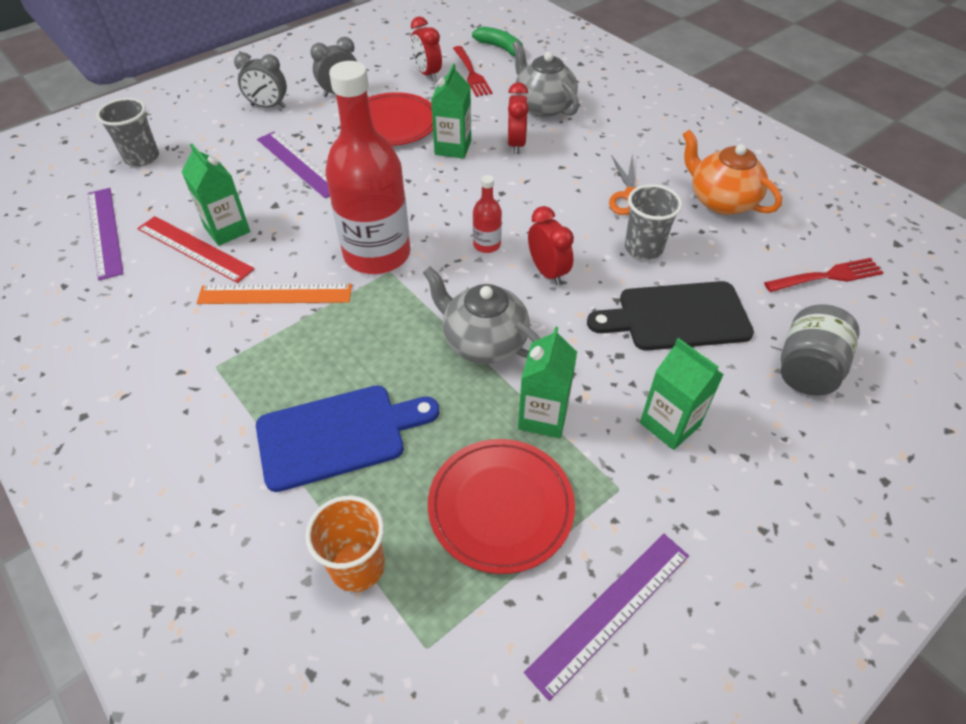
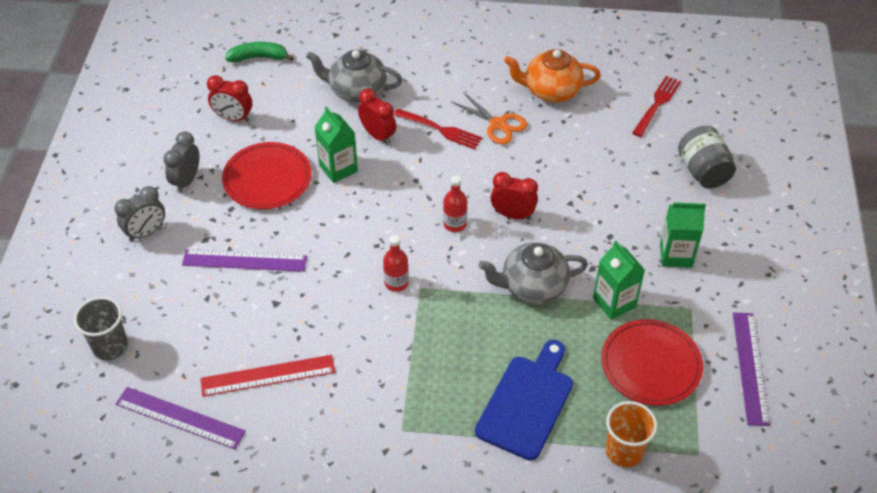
camera: 45 degrees left, 0 degrees up
green carton [182,144,250,246] -> none
orange ruler [197,284,352,304] -> none
red bottle [325,61,411,274] -> red bottle [383,235,409,292], size x0.42
red fork [453,46,493,97] -> red fork moved to [393,108,482,149]
black cutting board [587,281,754,351] -> none
grey cup [625,184,682,260] -> none

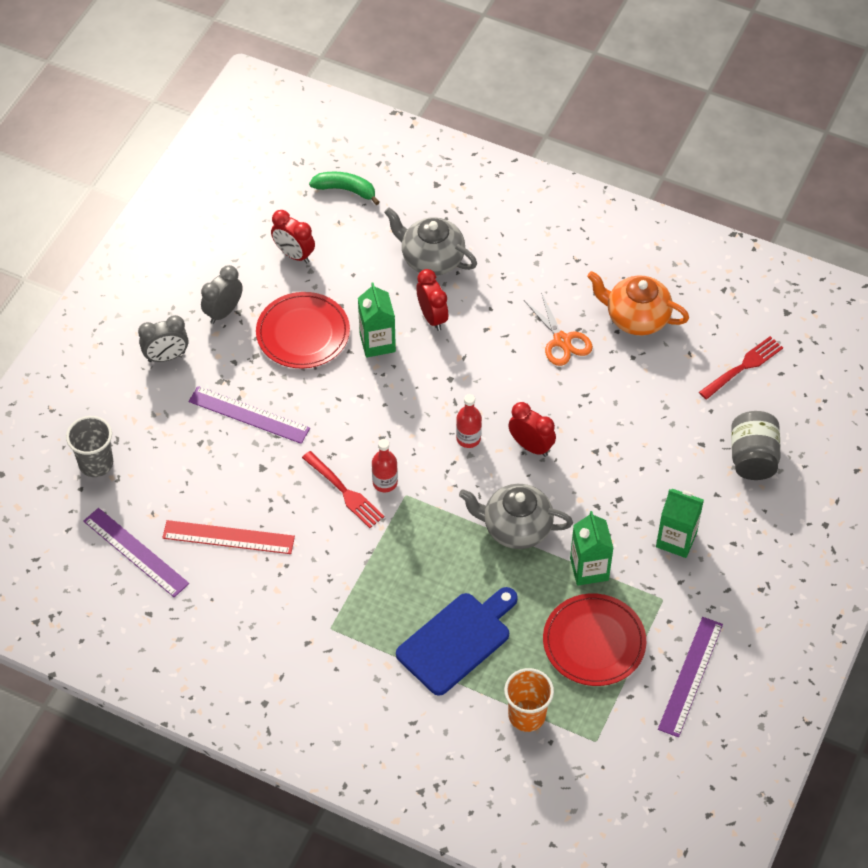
camera: 20 degrees right, 5 degrees up
red fork [393,108,482,149] -> red fork moved to [302,451,384,528]

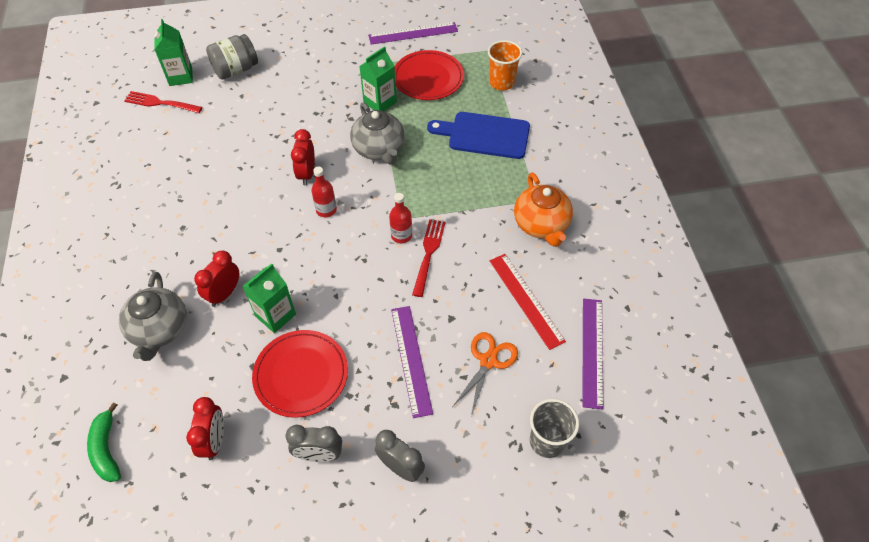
camera: 125 degrees left, 0 degrees up
orange scissors [524,292,593,366] -> orange scissors moved to [453,332,518,416]
orange teapot [587,271,689,335] -> orange teapot moved to [514,173,573,247]
green carton [656,489,704,558] -> green carton moved to [154,19,193,86]

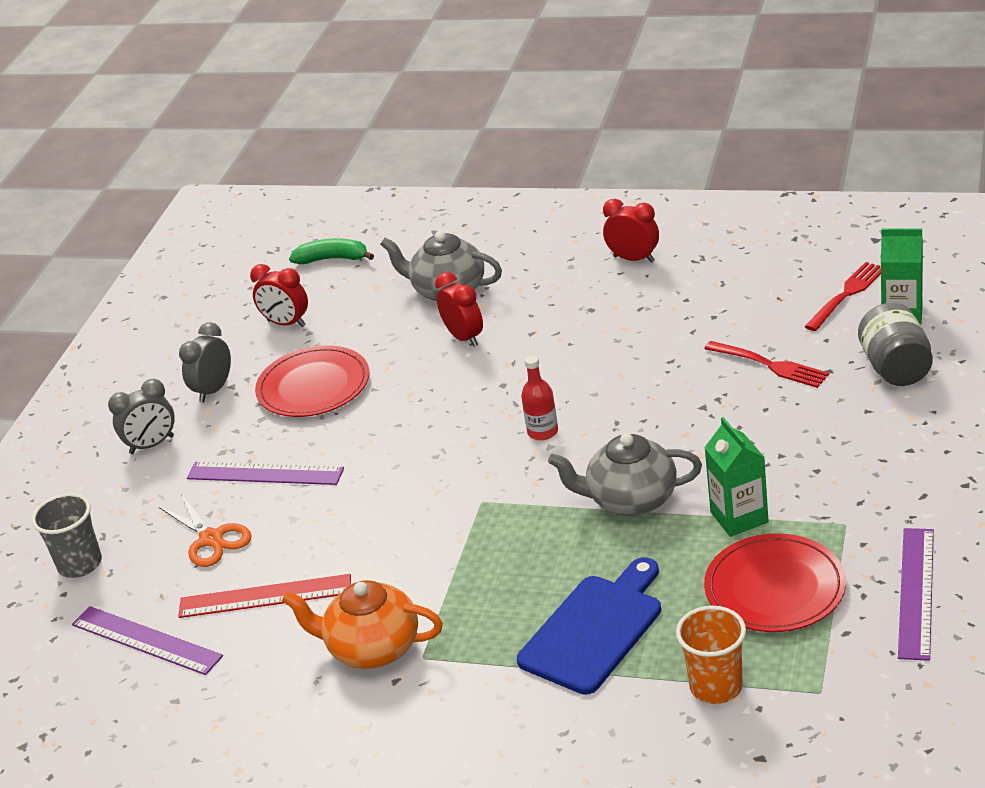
camera: 120 degrees right, 20 degrees down
green carton [242,263,296,333] -> none
red clock [291,129,315,185] -> red clock moved to [603,199,659,263]
red bottle [389,193,412,243] -> none
red fork [412,219,445,297] -> red fork moved to [704,341,829,388]

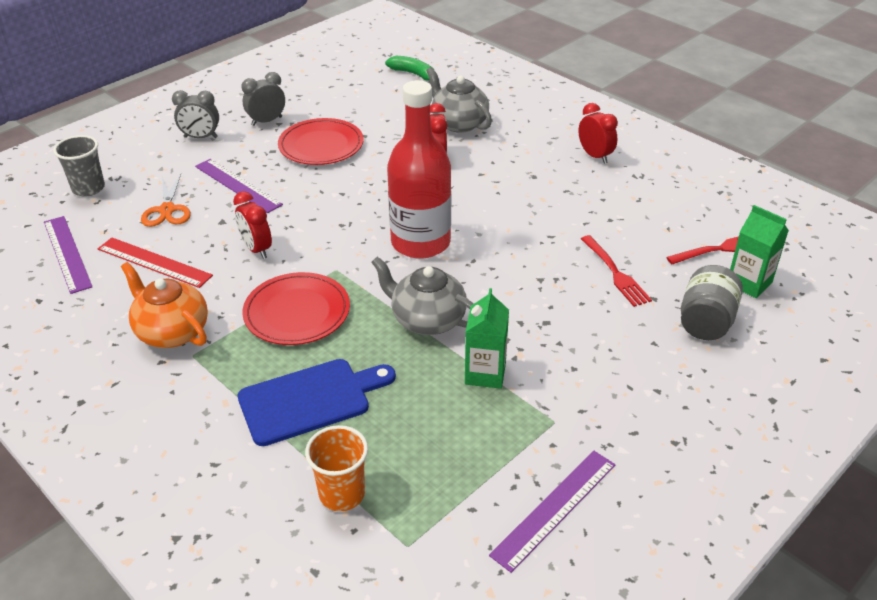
camera: 25 degrees right, 5 degrees up
red clock [250,264,308,327] -> red clock moved to [233,191,272,259]
red bottle [521,355,558,440] -> red bottle [387,80,451,259], size x2.40
red plate [704,533,846,632] -> red plate moved to [242,272,350,345]

